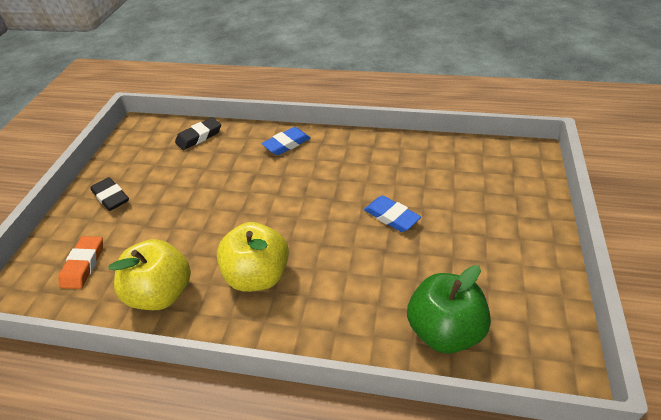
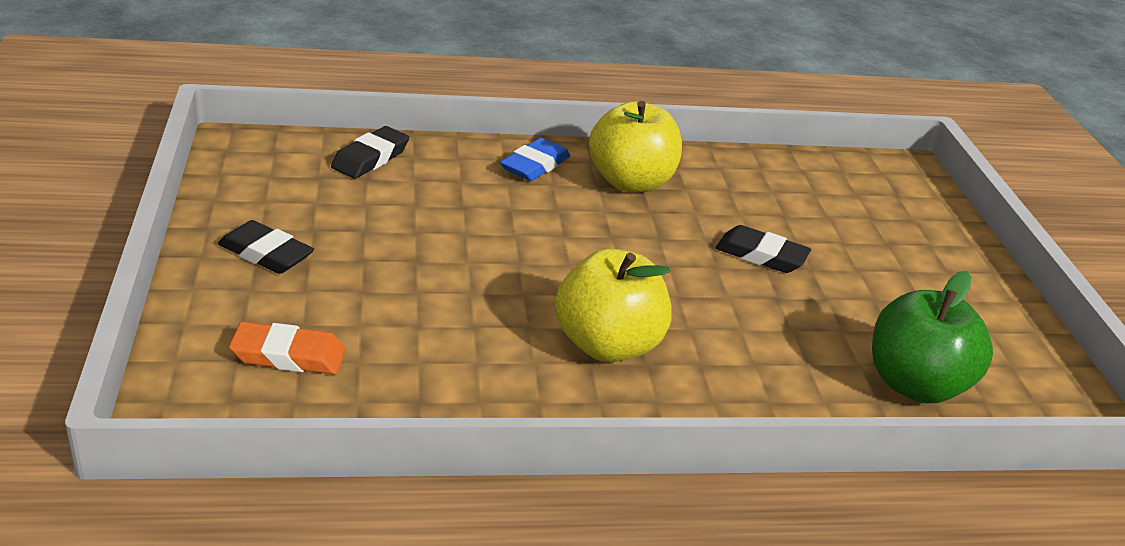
camera: 25 degrees left, 10 degrees down
orange eraser [58,236,103,289] -> orange eraser turned 75 degrees counterclockwise [229,322,346,374]
yellow apple [108,239,191,310] -> yellow apple moved to [589,101,682,192]
blue eraser [364,195,421,232] -> black eraser [716,225,811,273]

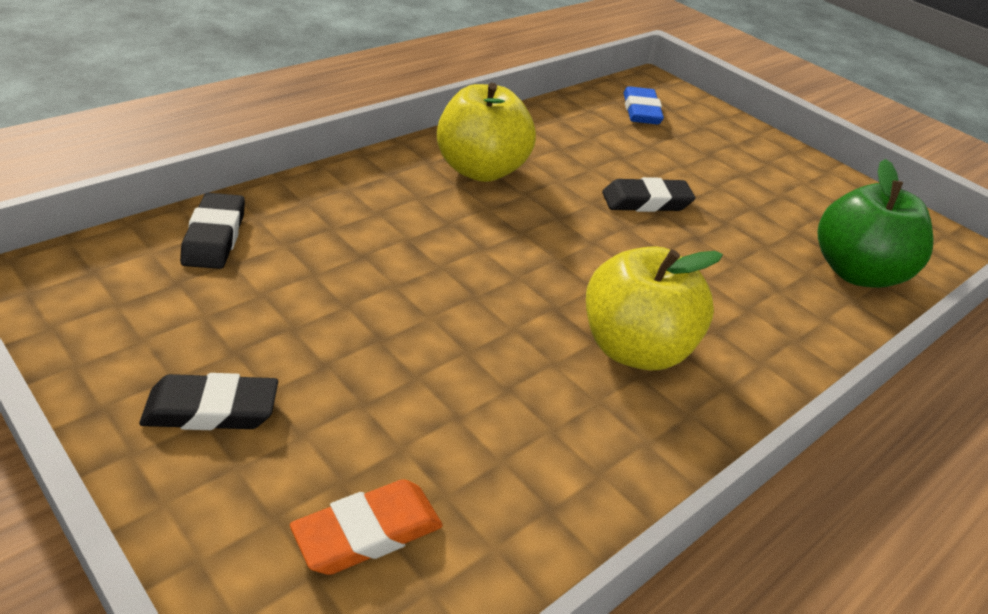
camera: 35 degrees left, 5 degrees up
blue eraser [500,138,570,181] -> blue eraser moved to [624,86,664,124]

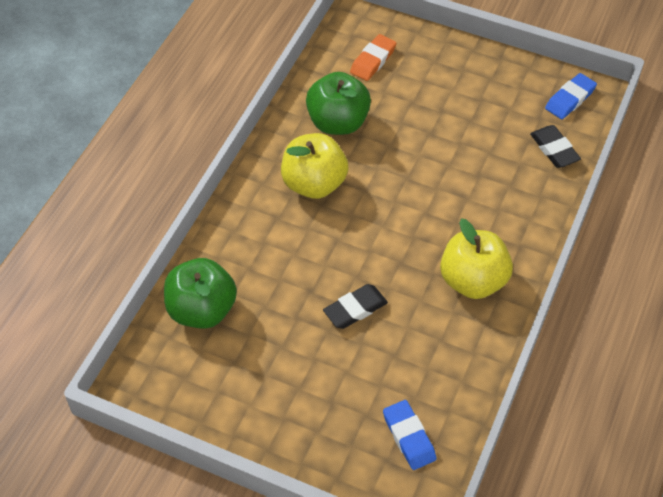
camera: 160 degrees right, 15 degrees up
black eraser [139,373,278,430] -> none
none -> green apple [306,72,371,135]
none -> blue eraser [545,73,597,119]

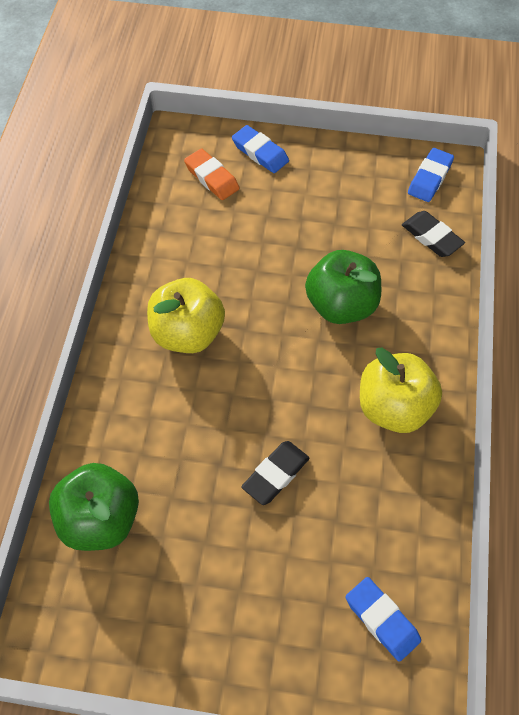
camera: 15 degrees left, 5 degrees up
green apple [306,72,371,135] -> green apple moved to [305,250,381,324]
orange eraser [350,34,396,81] -> orange eraser turned 60 degrees counterclockwise [184,148,240,200]
none -> blue eraser [232,125,289,173]

